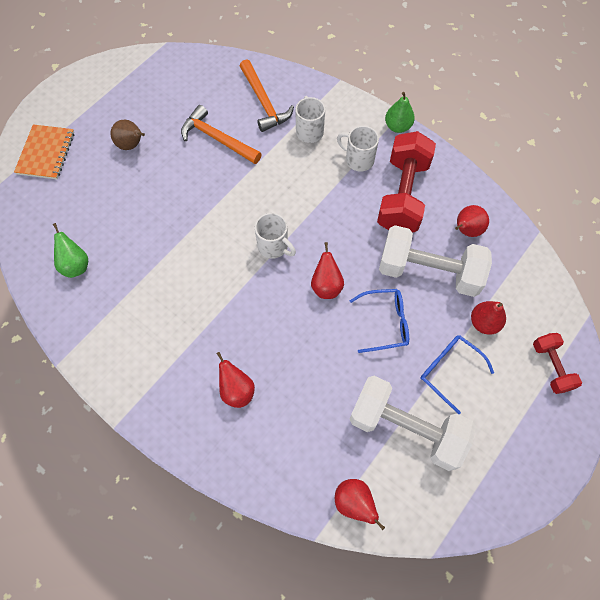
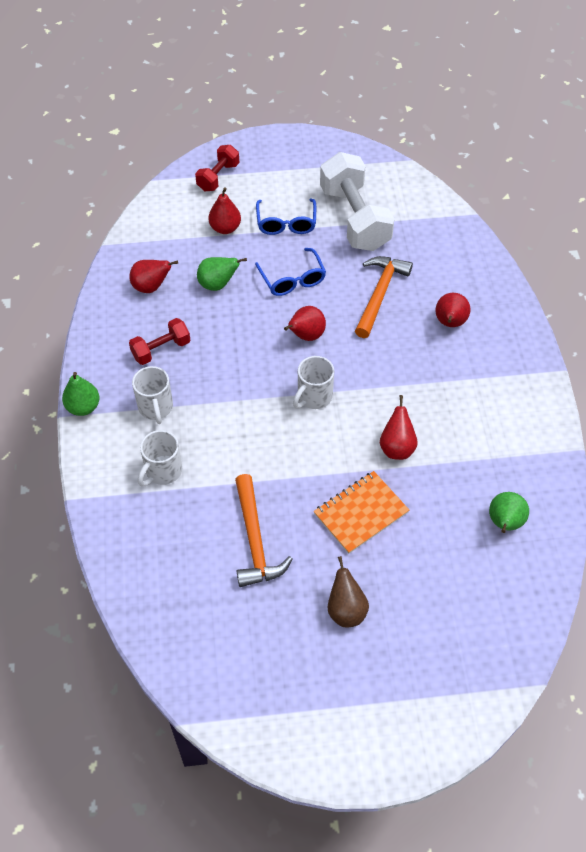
camera: 135 degrees left, 10 degrees down
orange notebook [14,124,74,179] -> orange notebook moved to [314,471,409,554]
orange hammer [240,59,294,132] -> orange hammer moved to [355,256,413,338]
white mug [255,213,296,259] -> white mug turned 135 degrees counterclockwise [293,356,334,409]
red pear [335,479,385,530] -> red pear moved to [380,395,417,460]
blue glasses [350,289,409,353] -> blue glasses turned 150 degrees counterclockwise [255,248,326,296]
red dumbbell [377,131,436,232] -> red dumbbell [129,318,190,365], size x0.52
white dumbbell [379,225,492,297] -> green pear [197,257,247,291]

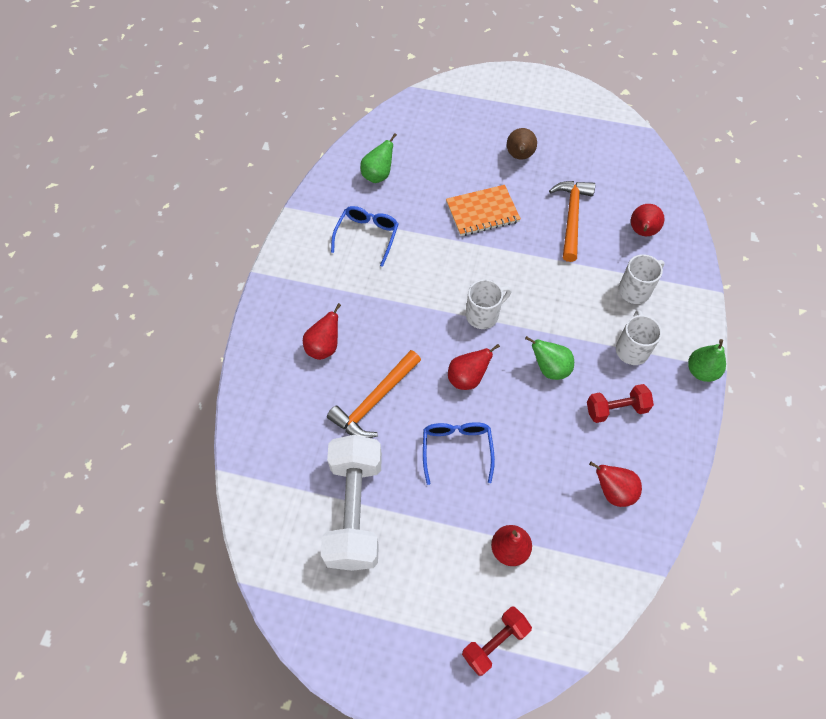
camera: 160 degrees left, 5 degrees up
green pear [197,257,247,291] -> green pear moved to [525,336,574,380]
blue glasses [256,198,316,235] -> blue glasses moved to [331,206,399,267]
red pear [380,395,417,460] -> red pear moved to [631,204,665,236]

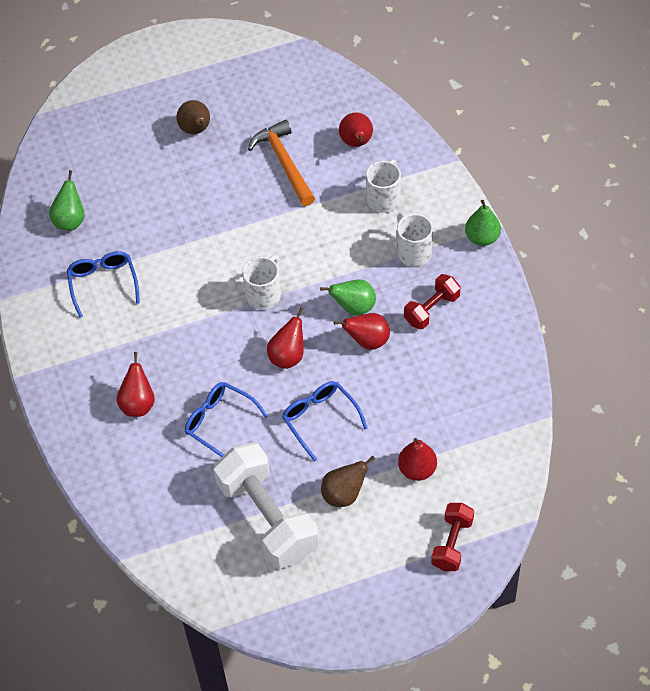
camera: 30 degrees left, 5 degrees down
orange hammer [327,350,421,438] -> blue glasses [185,382,268,457]
orange notebook [446,185,521,236] -> none
red pear [589,462,642,507] -> red pear moved to [334,313,390,350]
none -> brown pear [321,456,375,507]

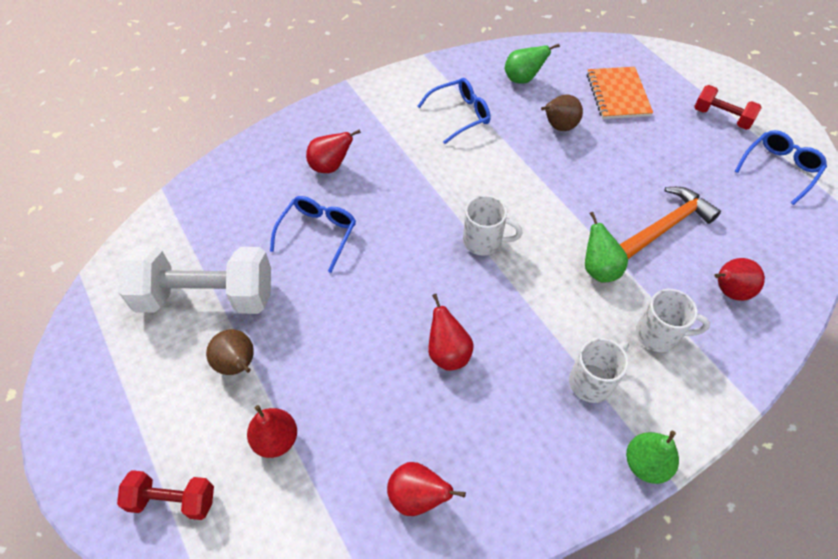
camera: 75 degrees right, 0 degrees up
brown pear [176,100,210,134] -> brown pear moved to [541,94,583,131]
white dumbbell [213,443,319,569] -> white dumbbell turned 45 degrees clockwise [118,246,271,314]
red pear [267,307,304,369] -> red pear moved to [387,462,466,516]
blue glasses [282,381,367,462] -> blue glasses moved to [735,130,827,205]
green pear [320,279,376,316] -> green pear moved to [585,212,628,282]
red dumbbell [404,274,461,329] -> red dumbbell moved to [694,85,762,130]
none -> orange notebook [587,67,653,119]

